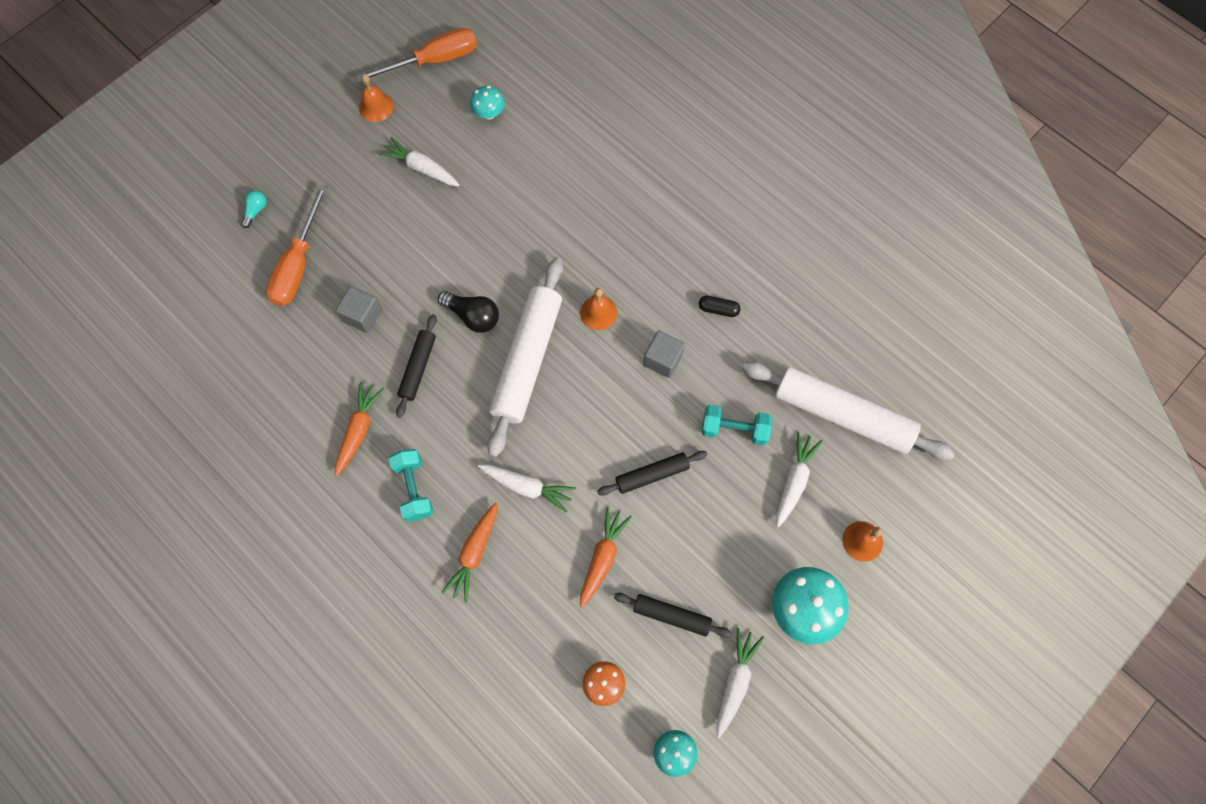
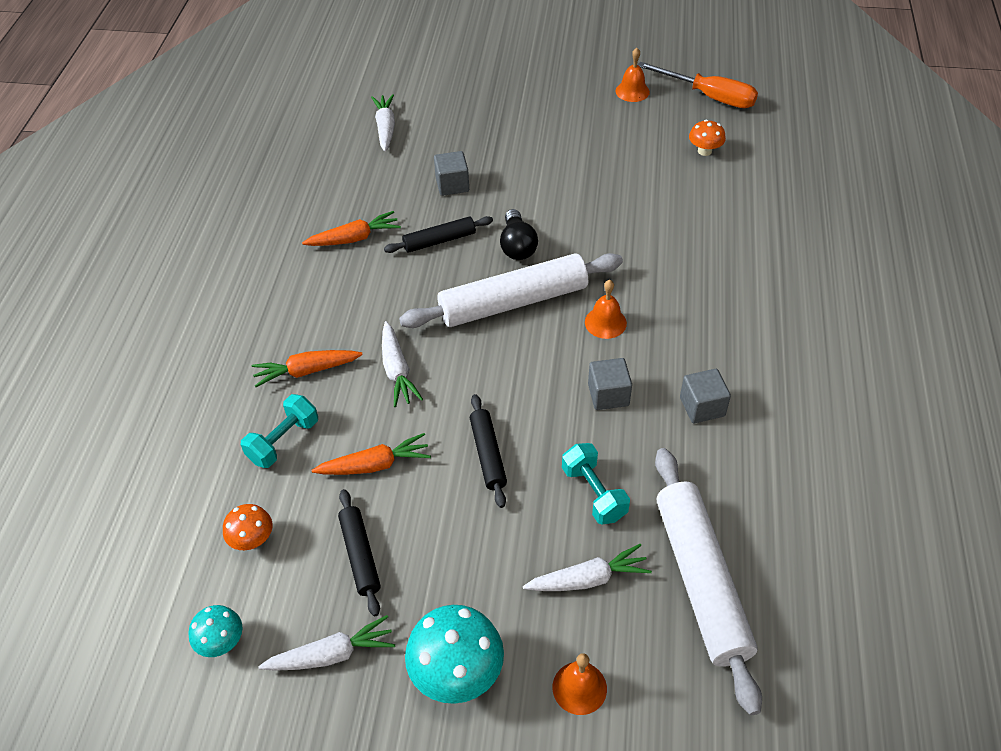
camera: 55 degrees right, 20 degrees down
turquoise light bulb [241,190,267,228] -> none
orange screwdriver [266,185,327,306] -> none
white carrot [378,137,460,186] -> white carrot moved to [371,94,395,152]
turquoise dumbbell [389,449,434,522] -> turquoise dumbbell moved to [241,394,318,468]
turquoise mushroom [470,86,505,119] -> orange mushroom [689,120,726,156]
black rolling pin [597,451,707,496] -> black rolling pin turned 45 degrees clockwise [470,394,507,508]
black capsule [699,296,740,317] -> grey cube [680,369,731,423]

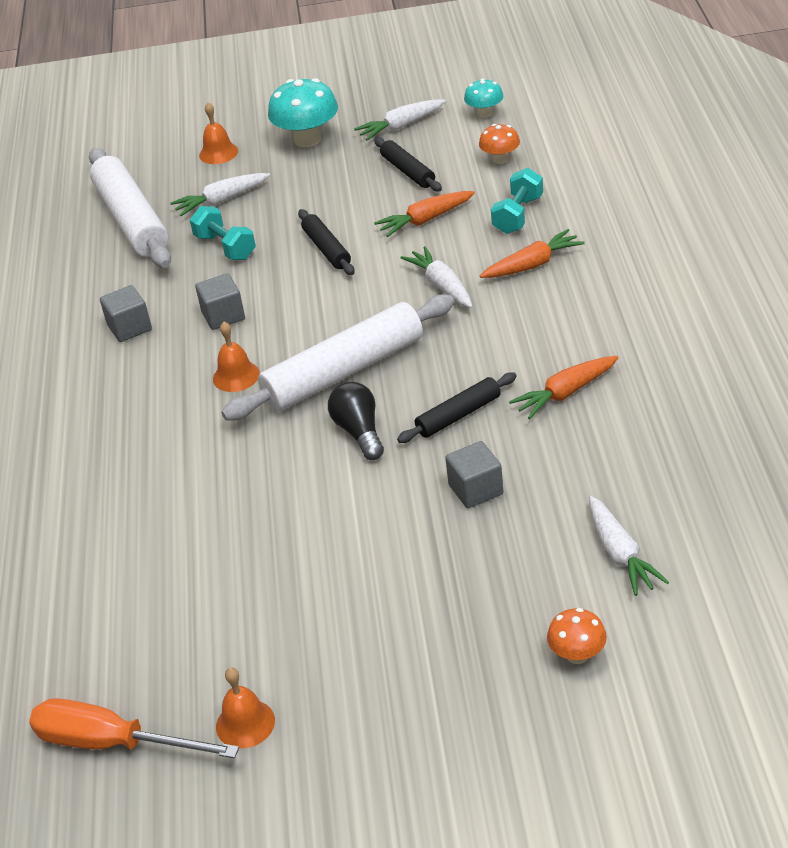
camera: 170 degrees right, 10 degrees down
orange mushroom [689,120,726,156] -> orange mushroom moved to [547,608,607,664]

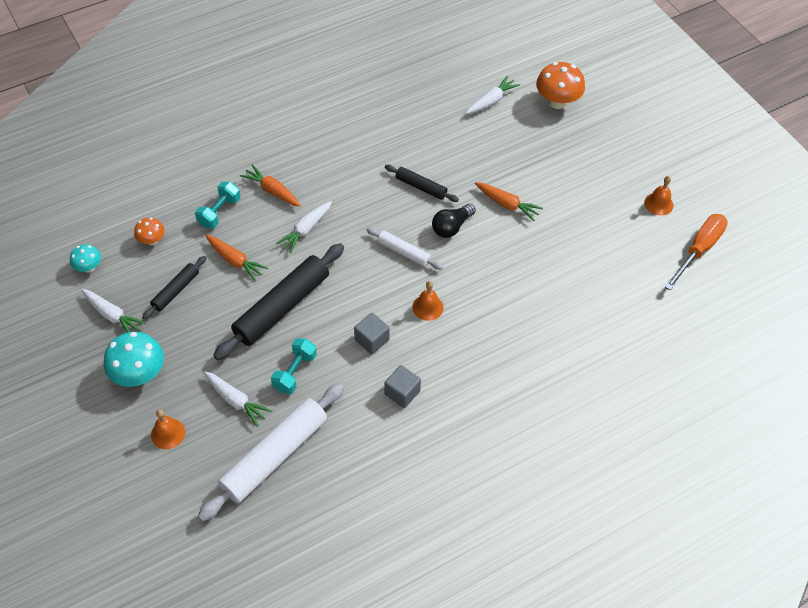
camera: 120 degrees left, 15 degrees up
orange screwdriver [29,698,239,758] -> orange screwdriver turned 135 degrees counterclockwise [665,214,728,291]
white rolling pin [221,295,454,420] -> white rolling pin [367,228,443,270], size x0.52
black rolling pin [298,209,355,275] -> black rolling pin [213,243,344,360], size x1.94
grey cube [445,441,504,508] -> none
turquoise dumbbell [491,168,543,234] -> turquoise dumbbell turned 60 degrees counterclockwise [195,182,240,229]
orange carrot [509,356,619,419] -> orange carrot moved to [475,182,543,221]
orange mushroom [547,608,607,664] -> orange mushroom [536,62,585,109], size x1.79

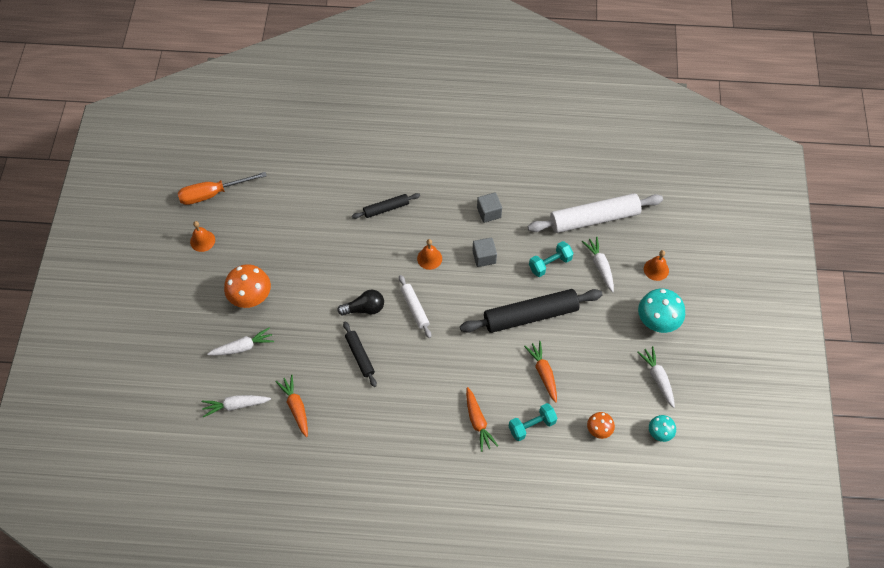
camera: 145 degrees left, 5 degrees up
black rolling pin [142,256,206,320] -> black rolling pin moved to [352,193,420,219]
white carrot [276,201,332,253] -> white carrot moved to [207,327,274,356]
orange carrot [475,182,543,221] -> orange carrot moved to [276,375,308,437]
orange mushroom [536,62,585,109] -> orange mushroom moved to [224,264,271,308]

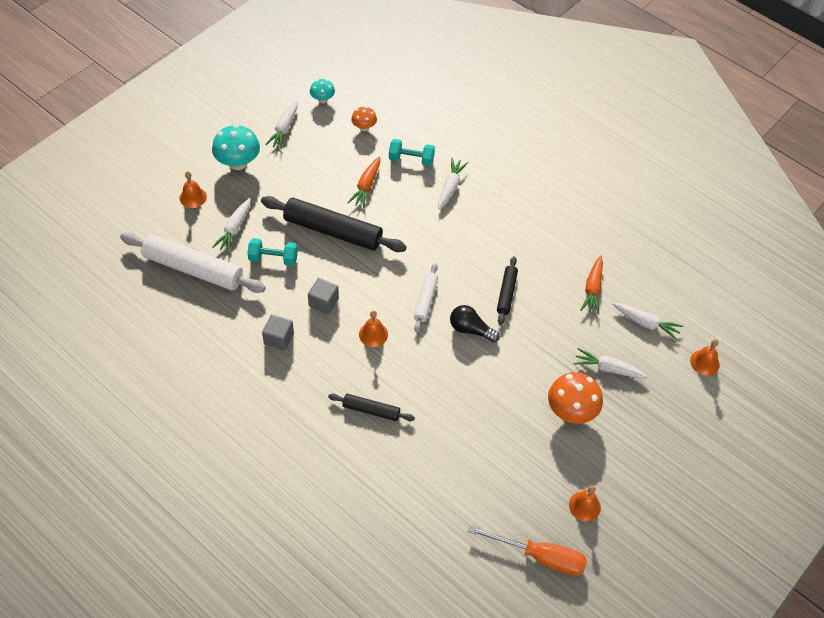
camera: 145 degrees left, 5 degrees down
orange carrot [466,387,498,452] -> white carrot [438,158,468,209]
none -> orange bell [690,339,720,376]

